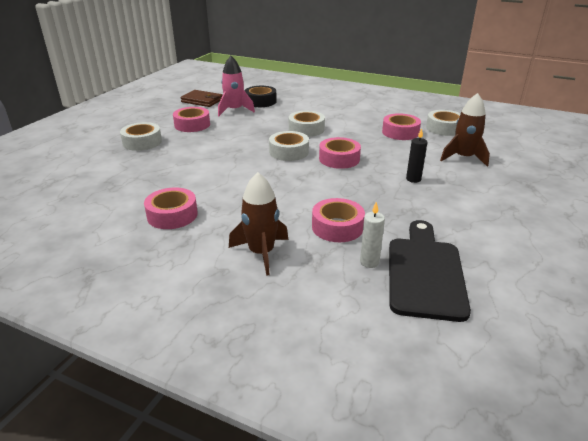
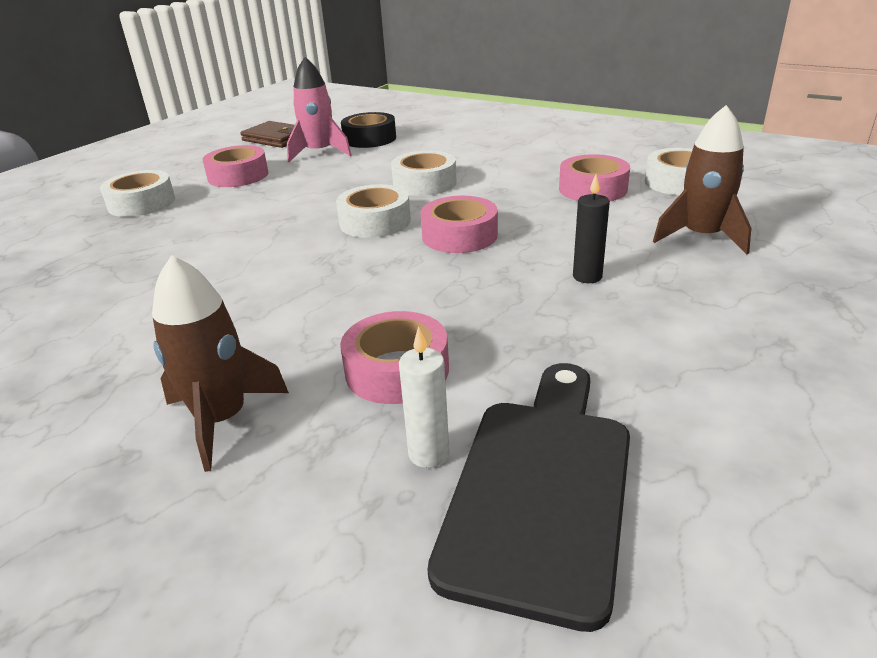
camera: 10 degrees right, 0 degrees up
pink tape [144,187,198,229] -> none

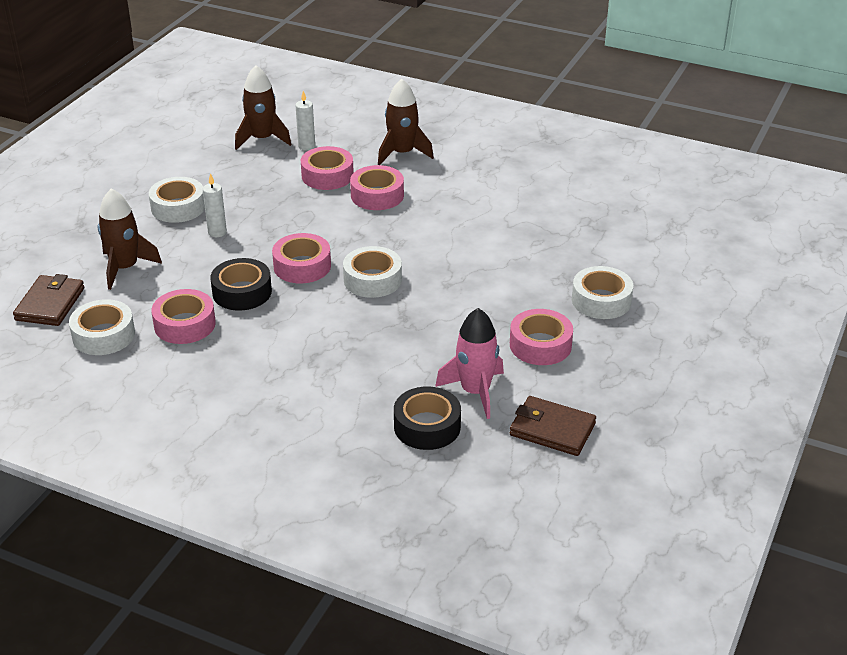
camera: 170 degrees right, 5 degrees up
white tape [391,150,457,196] -> white tape moved to [149,177,205,223]
black cutting board [427,363,630,632] -> brown rocket [235,65,291,150]
black candle [573,174,610,283] -> white candle [203,173,227,237]
none -> brown wallet [13,274,84,326]
none -> black tape [210,258,272,311]
none -> pink tape [350,165,404,210]

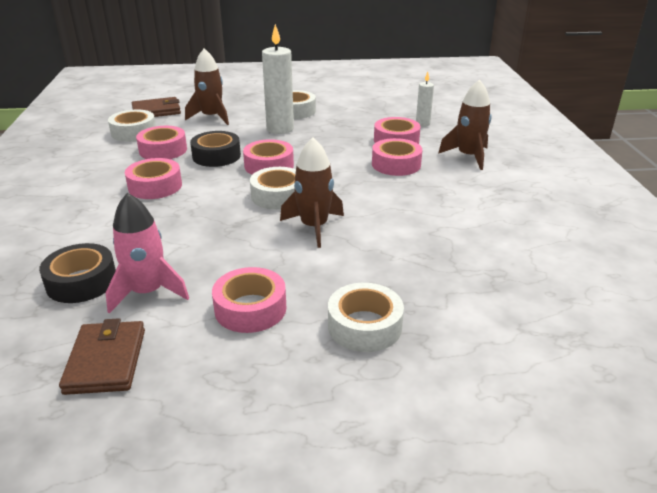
camera: 60 degrees right, 5 degrees down
white candle [203,173,227,237] -> white candle [262,24,294,134], size x1.87
brown rocket [235,65,291,150] -> brown rocket moved to [280,138,344,248]
none -> pink tape [125,158,182,199]

